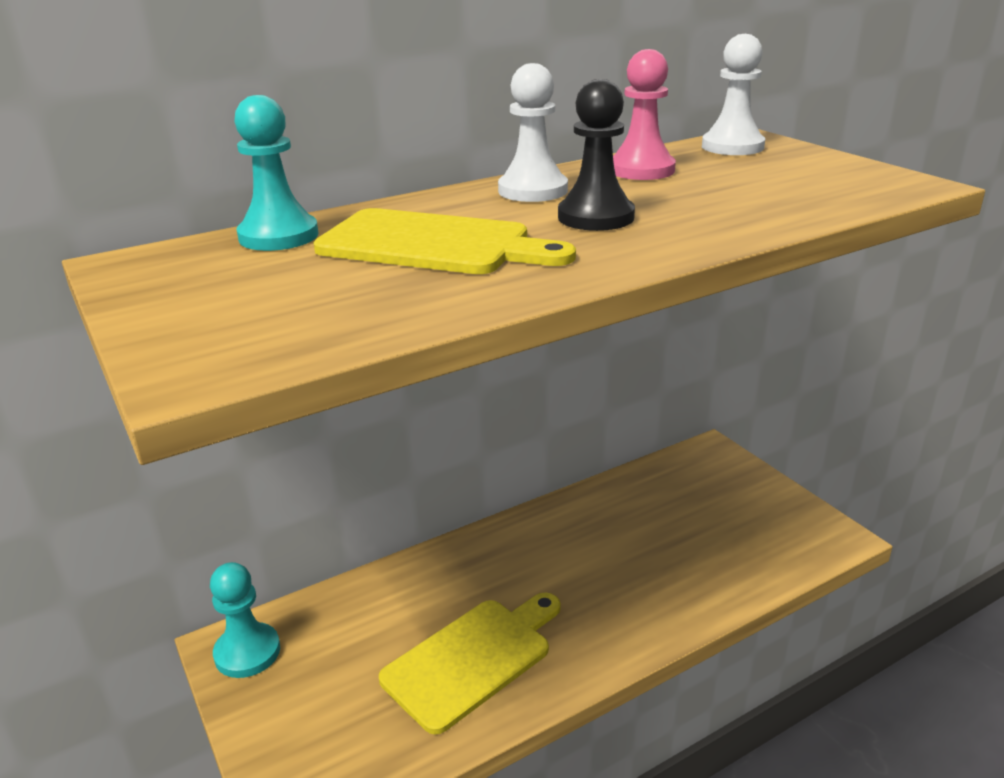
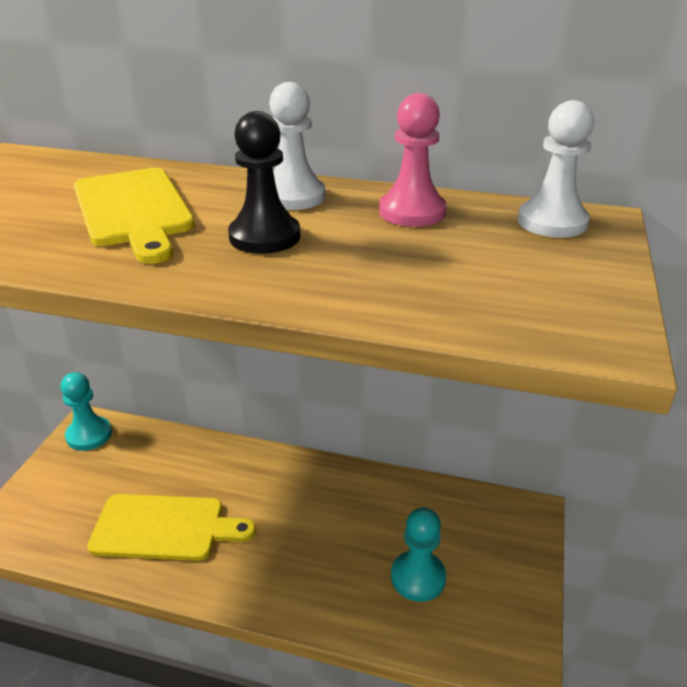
camera: 45 degrees right, 5 degrees up
turquoise pawn [234,95,318,251] -> turquoise pawn moved to [391,508,446,602]

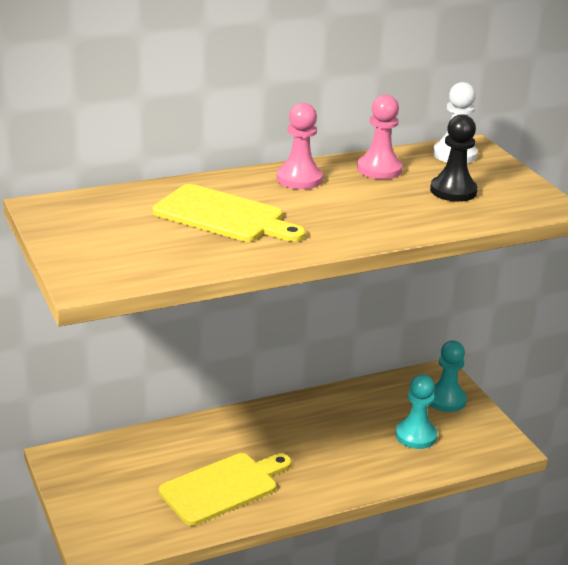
camera: 40 degrees left, 5 degrees down
turquoise pawn [61,372,112,451] -> turquoise pawn moved to [430,340,467,412]
black pawn [228,111,300,254] -> black pawn moved to [430,114,478,202]
white pawn [269,82,325,210] -> pink pawn [276,103,323,189]

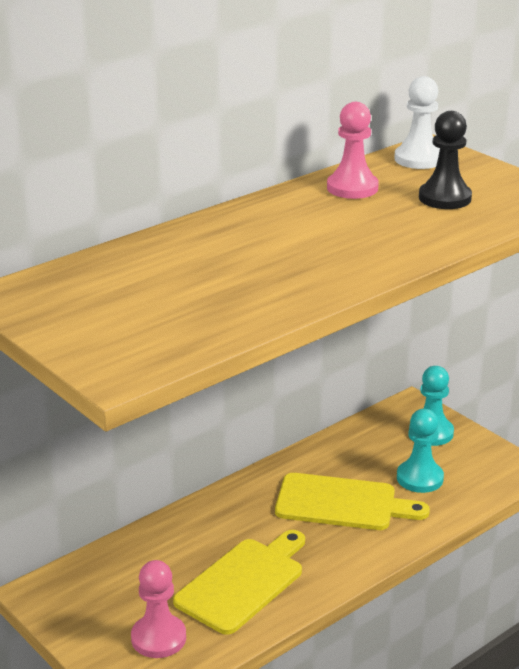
camera: 15 degrees left, 0 degrees up
yellow cutting board [153,184,306,242] -> yellow cutting board moved to [275,473,430,530]
pink pawn [276,103,323,189] -> pink pawn moved to [131,560,186,658]

